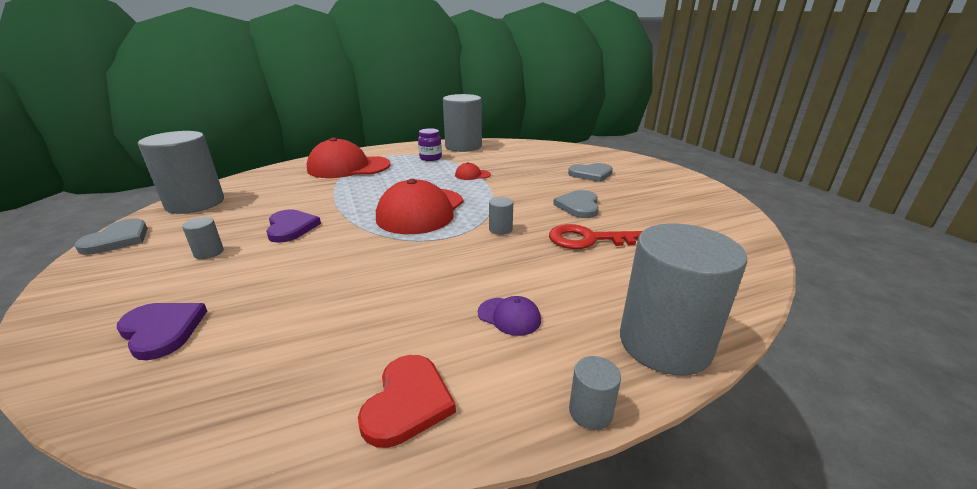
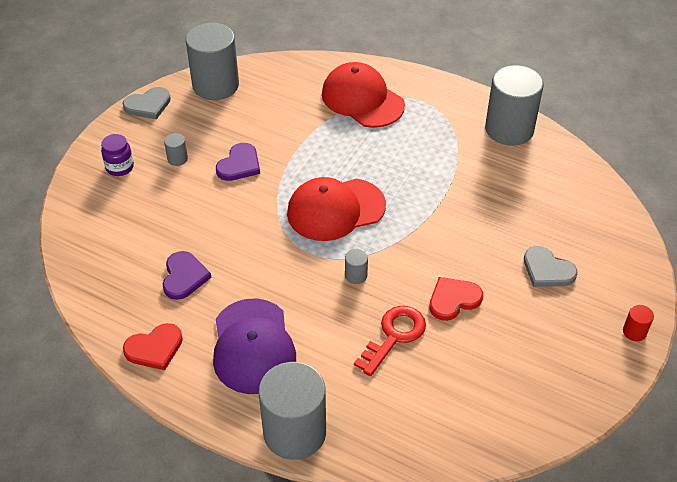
camera: 50 degrees right, 20 degrees up
purple heart [117,303,207,360] -> purple heart moved to [163,251,212,300]
purple jar [418,128,442,161] -> purple jar moved to [101,134,134,176]
red cap [455,162,491,180] -> none
purple cap [478,296,541,336] -> purple cap [213,299,296,394], size x2.36
red key [549,224,643,249] -> red key turned 75 degrees clockwise [354,306,426,376]
grey heart [553,190,599,218] -> red heart [429,277,483,321]
grey cylinder [569,356,621,430] -> none
none -> red cylinder [623,305,654,341]

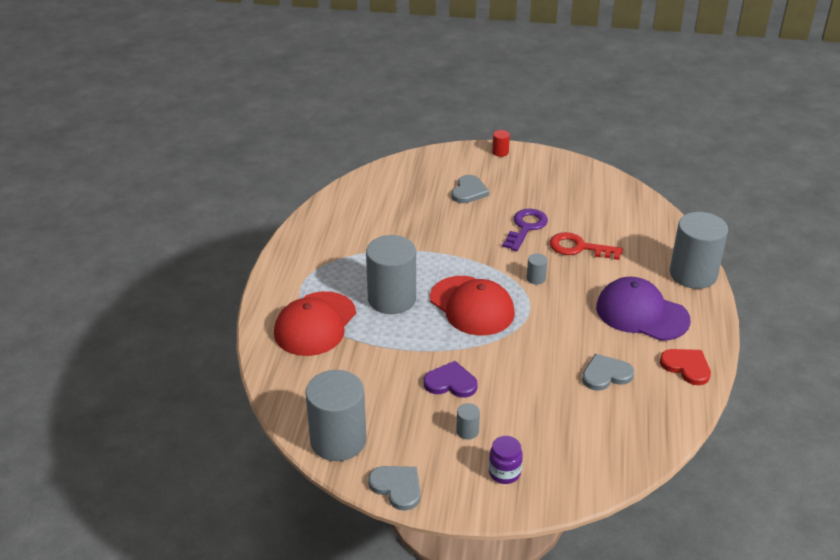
camera: 110 degrees left, 10 degrees down
purple heart [163,251,212,300] -> grey heart [582,354,634,391]
purple cap [213,299,296,394] -> purple cap turned 120 degrees counterclockwise [596,277,691,341]
red heart [429,277,483,321] -> purple key [502,209,548,251]
grey cylinder [485,65,544,146] -> grey cylinder moved to [366,235,416,314]

